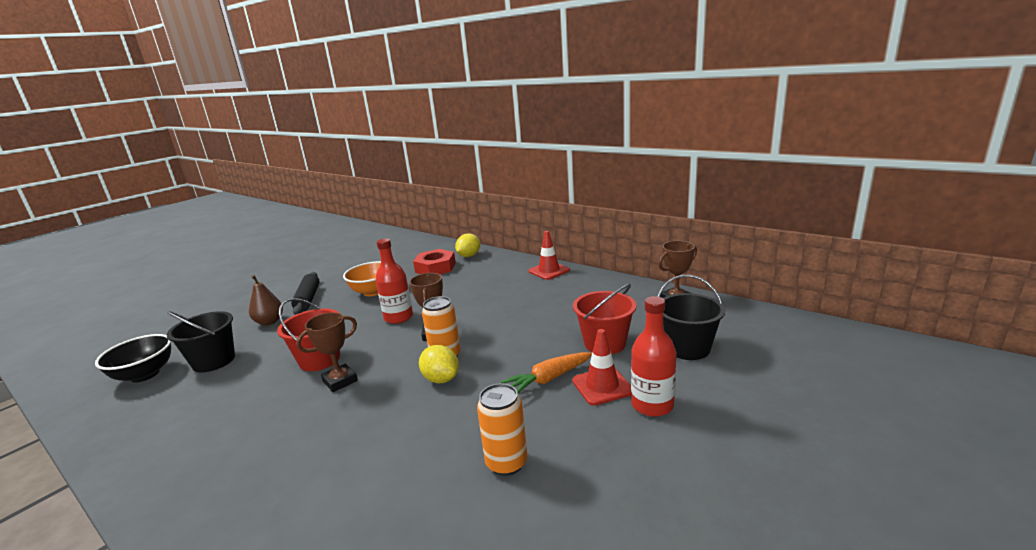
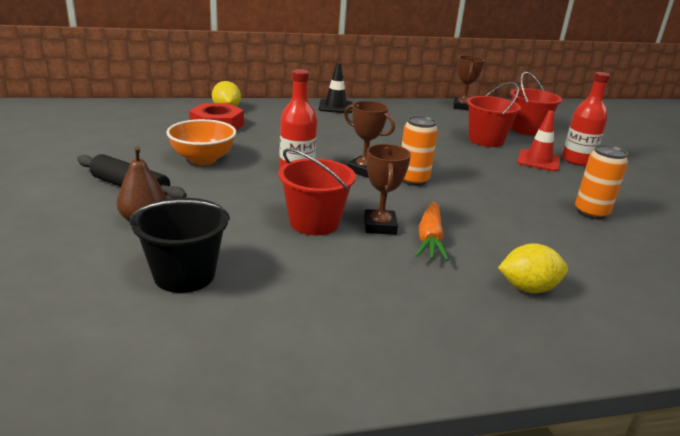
camera: 55 degrees left, 5 degrees up
black bowl [95,334,171,383] -> none
yellow lemon [419,345,459,383] -> yellow lemon moved to [498,243,568,293]
orange carrot [501,352,592,394] -> orange carrot moved to [415,202,449,261]
red traffic cone [529,231,570,280] -> black traffic cone [319,63,353,113]
black bucket [657,275,725,360] -> red bucket [510,72,562,136]

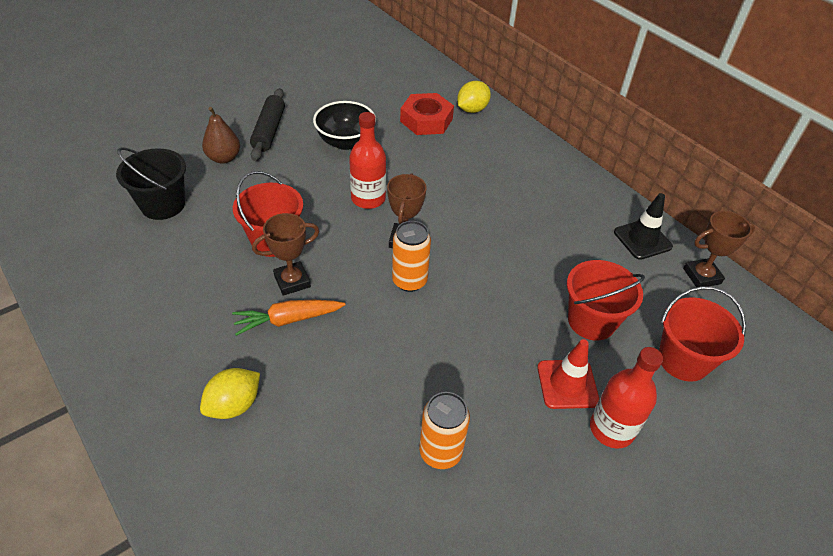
camera: 65 degrees right, 20 degrees up
orange bowl [166,119,236,165] -> black bowl [313,101,376,150]
black traffic cone [319,63,353,113] -> black traffic cone moved to [614,193,673,260]
yellow lemon [498,243,568,293] -> yellow lemon turned 75 degrees clockwise [200,368,260,419]

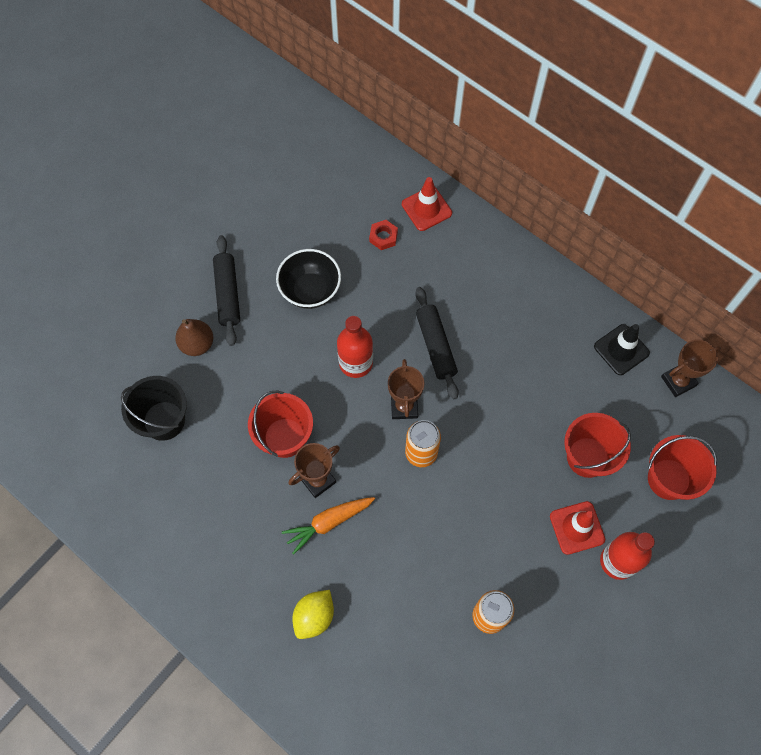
camera: 10 degrees left, 20 degrees up
red nut [400,93,454,135] -> red nut [369,220,398,250], size x0.54
yellow lemon [457,81,491,113] -> red traffic cone [402,177,452,231]
none -> black rolling pin [415,287,459,399]

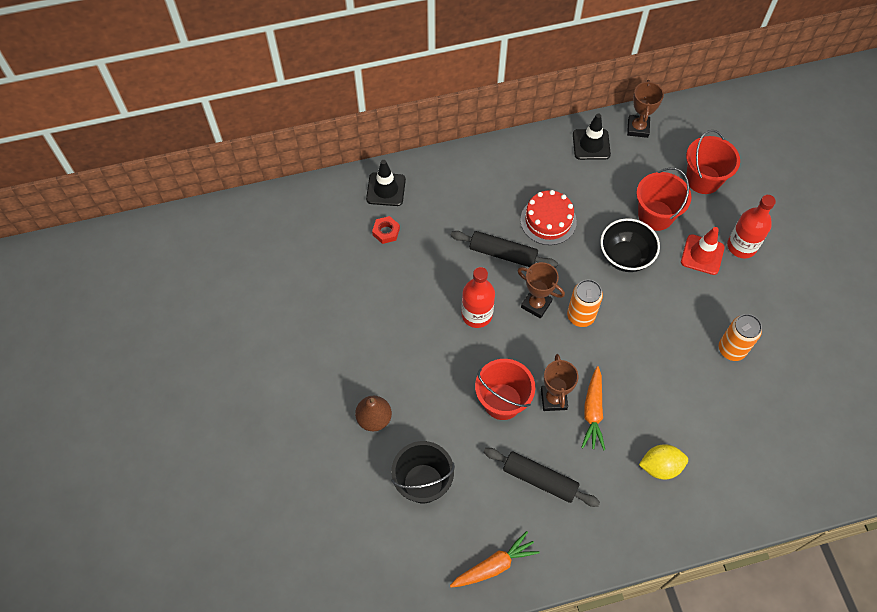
camera: 55 degrees left, 5 degrees down
black rolling pin [213,235,240,346] -> black rolling pin moved to [484,448,600,507]
black bowl [276,249,341,309] -> black bowl moved to [600,218,660,272]
yellow lemon [292,590,334,639] -> yellow lemon turned 75 degrees counterclockwise [639,444,688,479]
red traffic cone [402,177,452,231] -> black traffic cone [366,160,406,206]
none -> orange carrot [450,531,540,587]
none -> red cake [520,190,577,245]

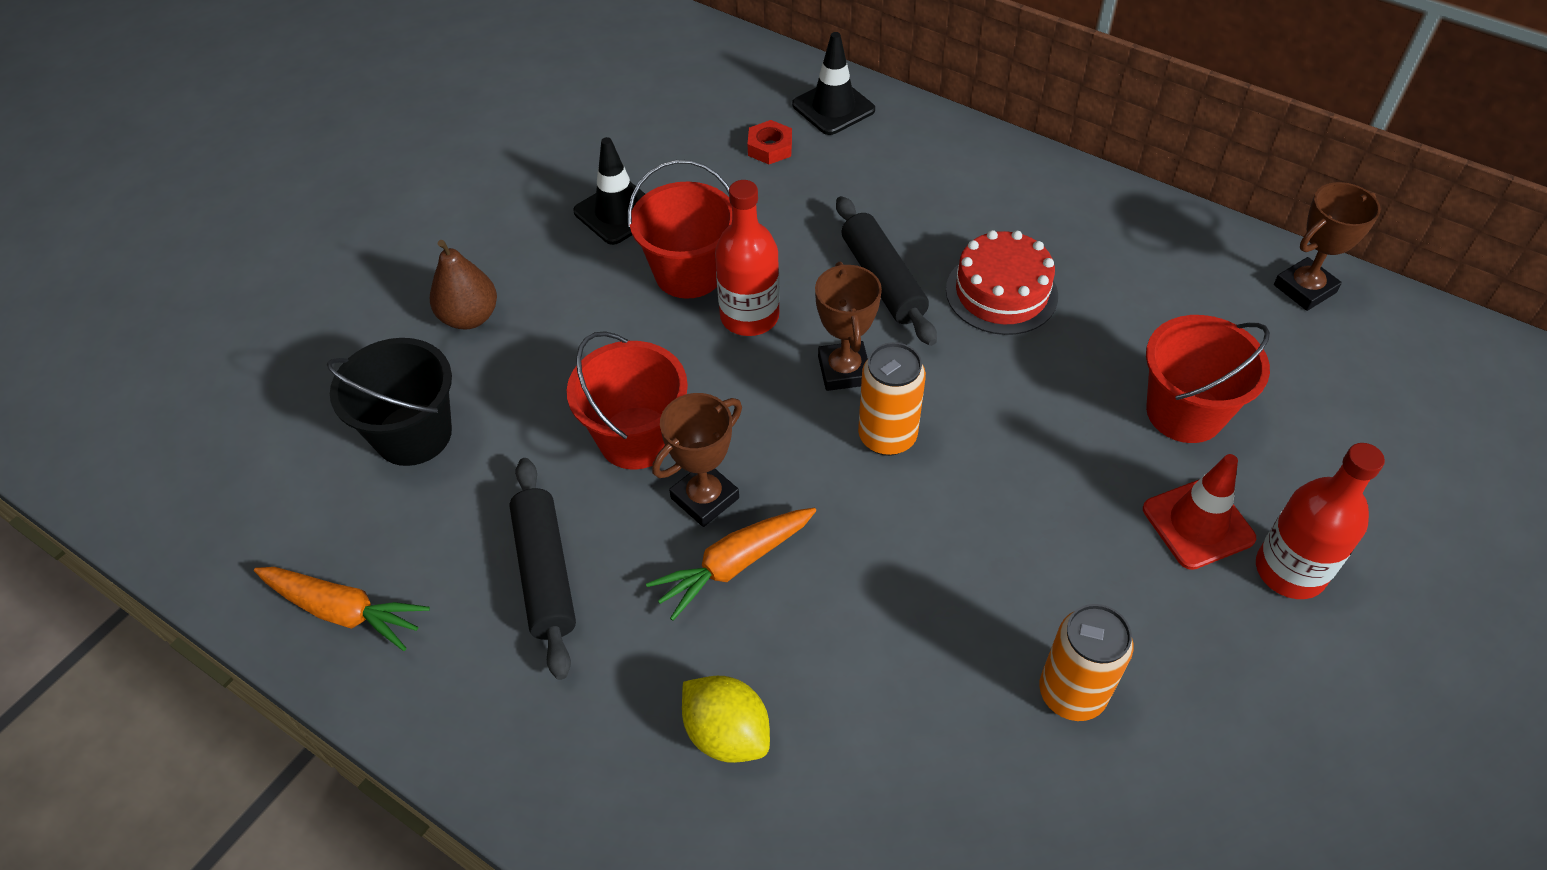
camera: 50 degrees right, 10 degrees down
black traffic cone [573,113,611,160] -> black traffic cone moved to [573,137,645,245]
black bowl [600,218,660,272] -> none
red bucket [686,130,740,194] -> red bucket moved to [628,160,732,299]

